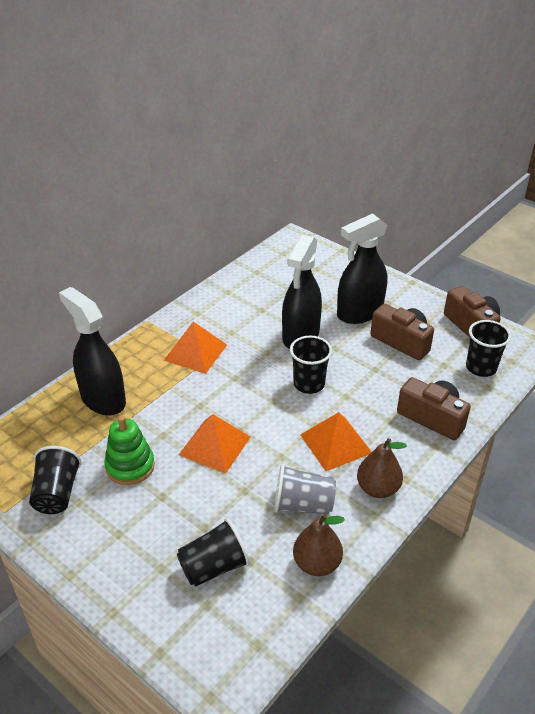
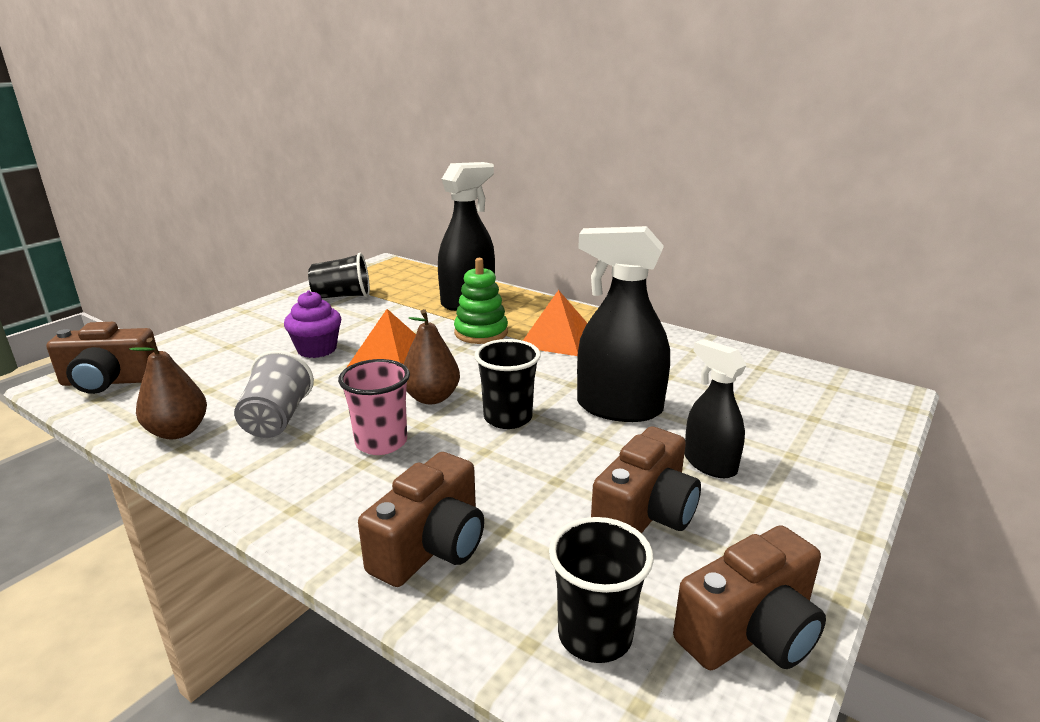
camera: 85 degrees right, 15 degrees down
green stacking toy [104,416,155,485] -> green stacking toy moved to [454,258,508,344]
black cup [177,518,250,587] -> none
orange pyramid [300,412,372,471] -> pink cup [338,359,410,455]
black spray bottle [337,213,388,324] -> black spray bottle [684,339,747,478], size x0.61
brown pear [357,438,407,498] -> brown pear moved to [404,309,460,404]
none -> brown camera [47,322,156,394]
none -> purple cupcake [284,291,341,358]

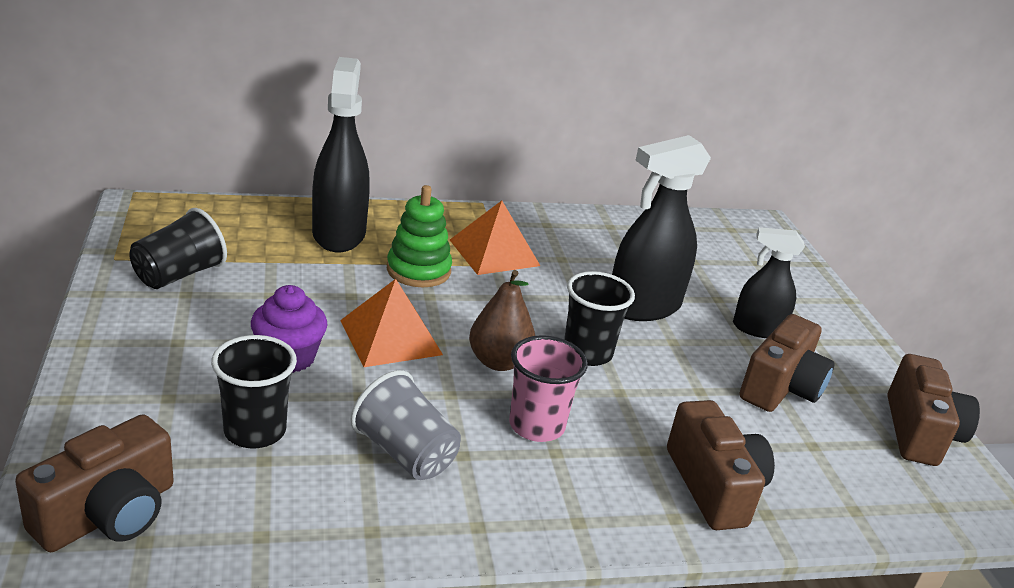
camera: 50 degrees left, 5 degrees up
brown pear [129,338,207,439] -> none
black cup [549,517,654,663] -> black cup moved to [211,335,297,449]
brown camera [591,427,701,534] -> brown camera turned 45 degrees clockwise [740,314,835,412]

